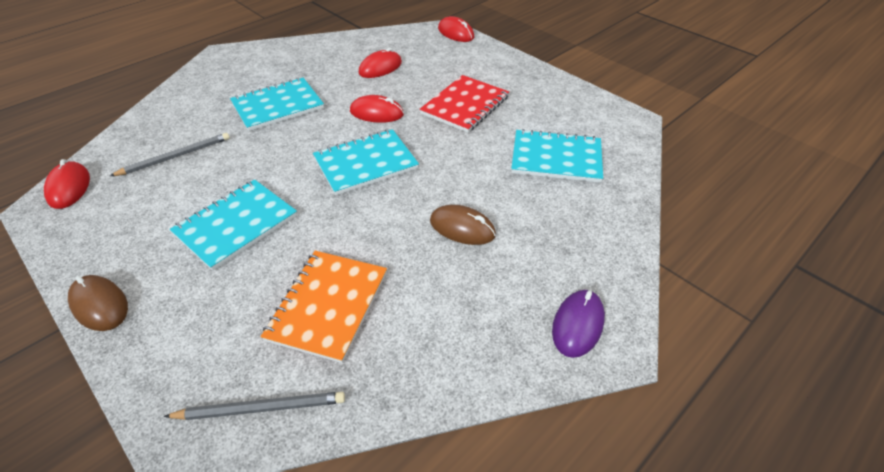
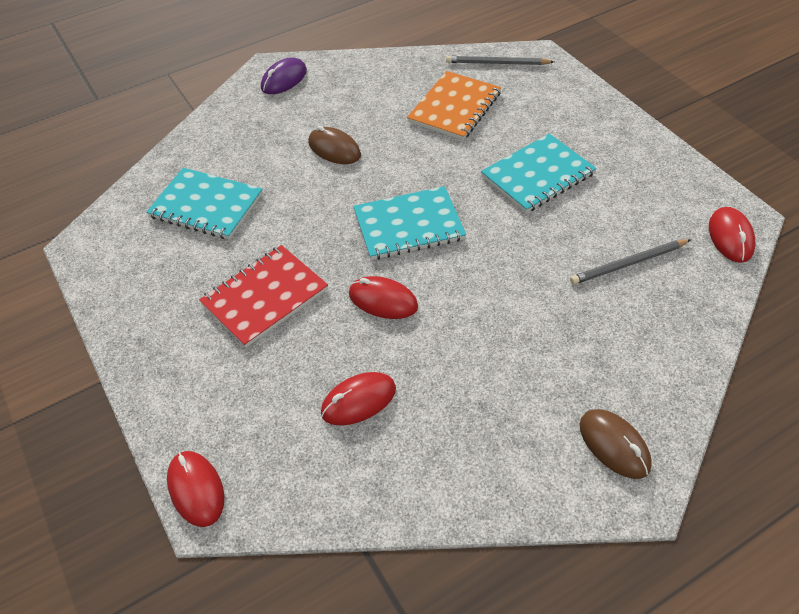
camera: 165 degrees left, 5 degrees up
brown mouse [68,275,128,331] -> brown mouse moved to [580,409,652,479]
turquoise notebook [230,78,324,131] -> none

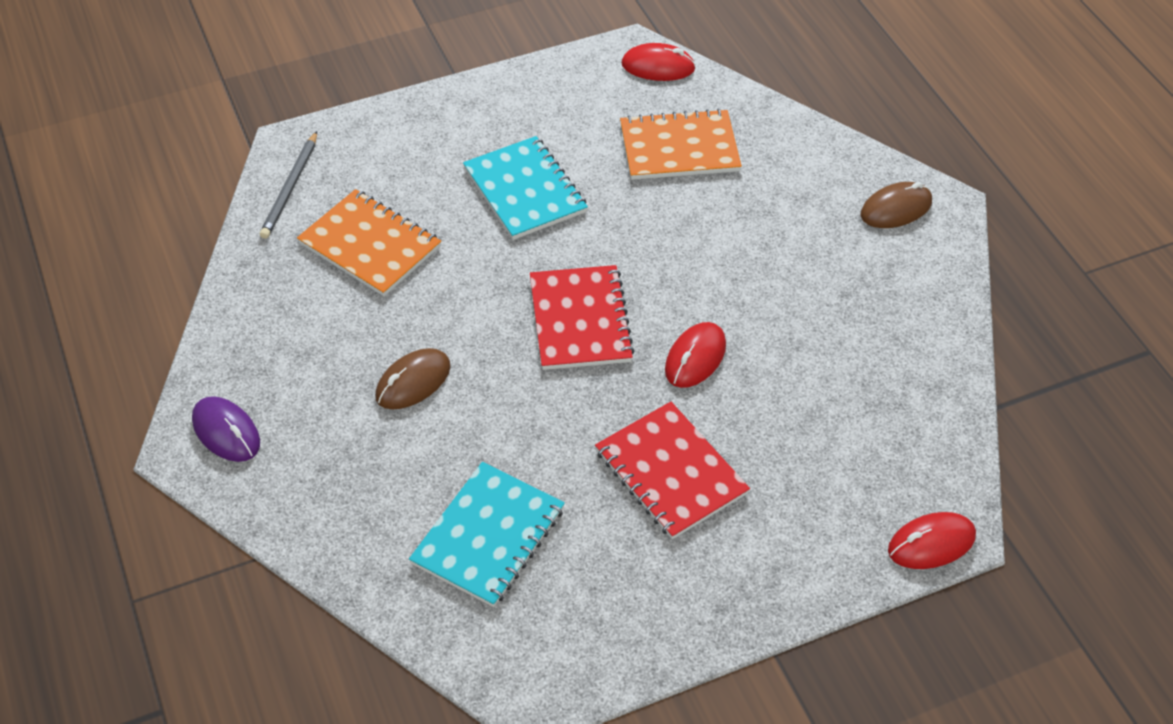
camera: 85 degrees left, 0 degrees up
red mouse [321,372,396,426] -> none
turquoise notebook [353,186,466,260] -> red notebook [530,265,635,370]
grey pencil [570,239,691,284] -> orange notebook [620,109,742,180]

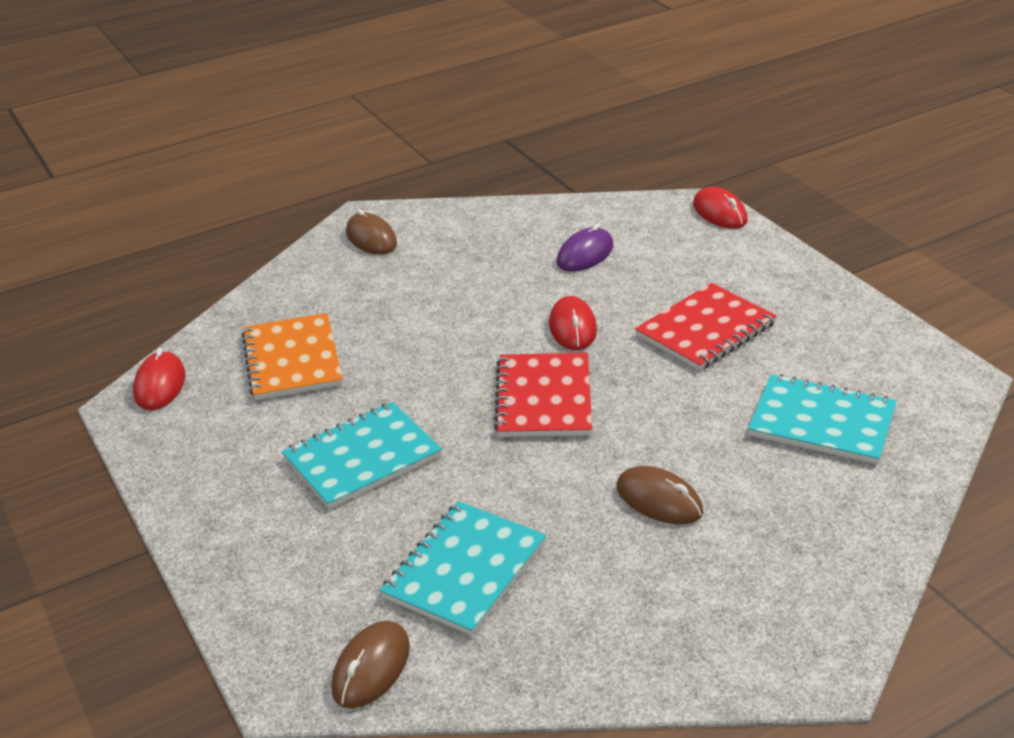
camera: 95 degrees left, 15 degrees down
purple mouse [192,396,260,462] -> purple mouse moved to [557,224,613,272]
grey pencil [260,131,317,239] -> brown mouse [331,621,410,708]
orange notebook [297,189,441,296] -> turquoise notebook [380,501,547,636]
red notebook [530,265,635,370] -> red notebook turned 75 degrees counterclockwise [494,353,592,437]
red mouse [665,322,726,388] -> red mouse turned 60 degrees clockwise [549,296,597,350]

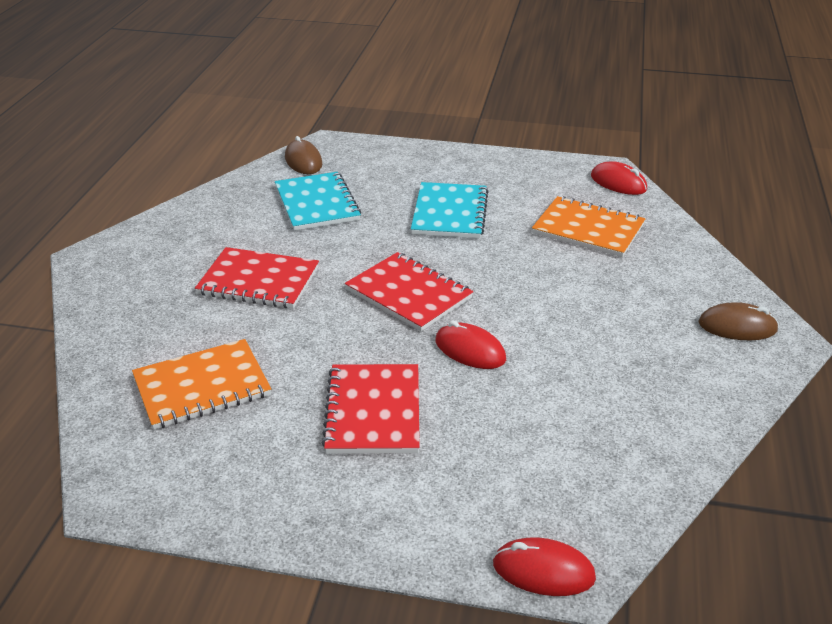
camera: 130 degrees right, 0 degrees up
purple mouse [557,224,613,272] -> none
brown mouse [617,466,703,524] -> red notebook [195,247,319,309]
turquoise notebook [748,374,897,464] -> orange notebook [132,339,271,430]

